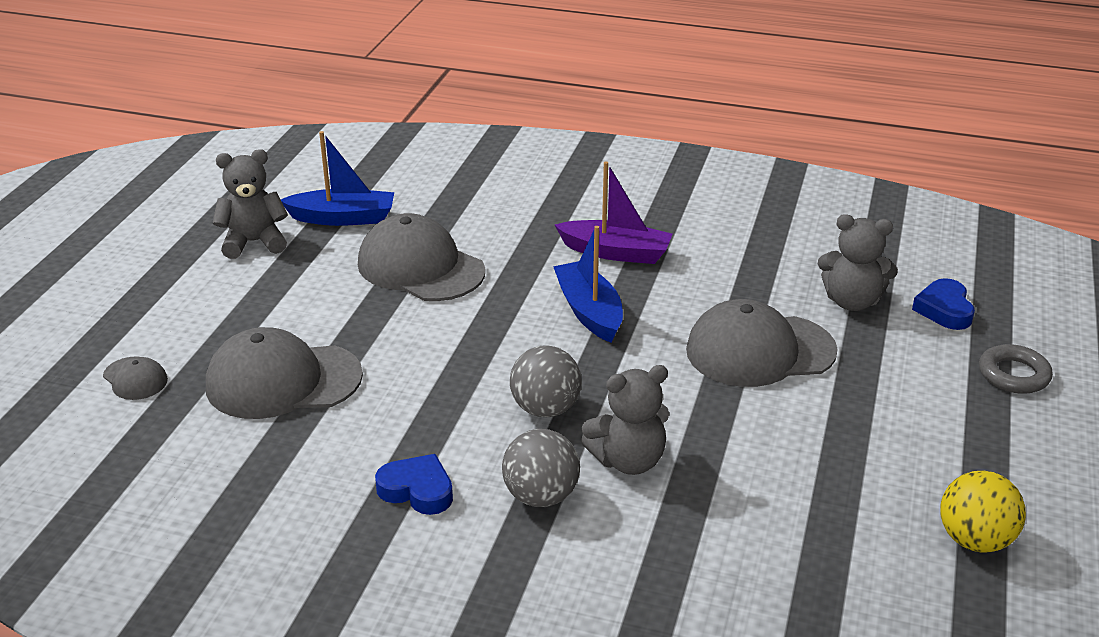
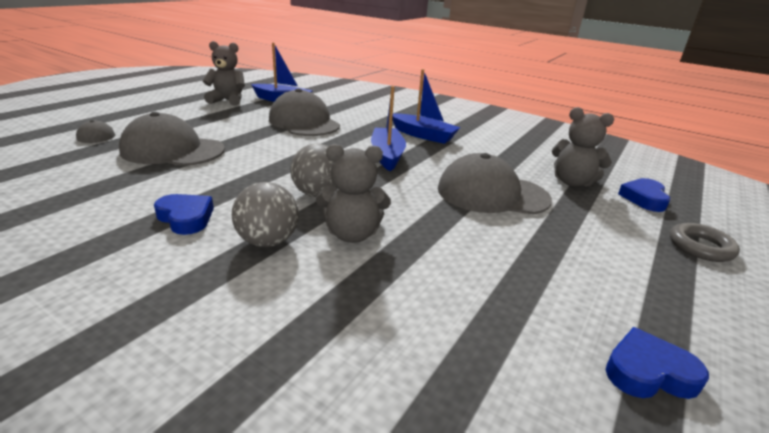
camera: 15 degrees right, 5 degrees down
purple boat [555,162,672,264] -> blue boat [392,69,461,144]
yellow ball [940,470,1026,553] -> blue heart [605,327,709,399]

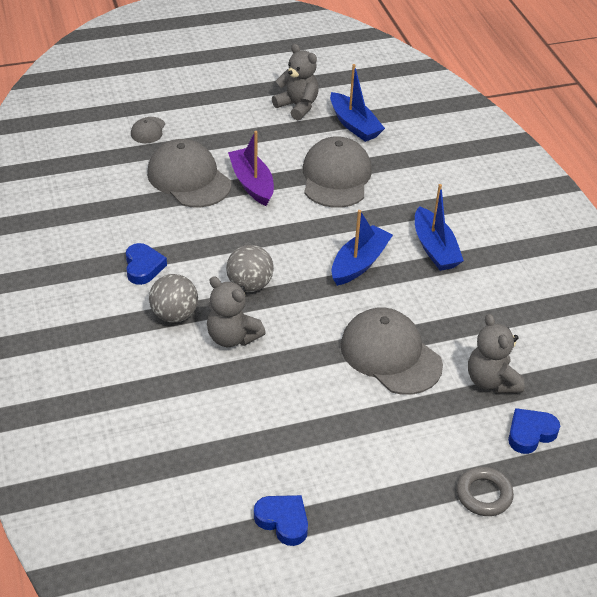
camera: 40 degrees right, 15 degrees up
none -> purple boat [228,131,274,206]

